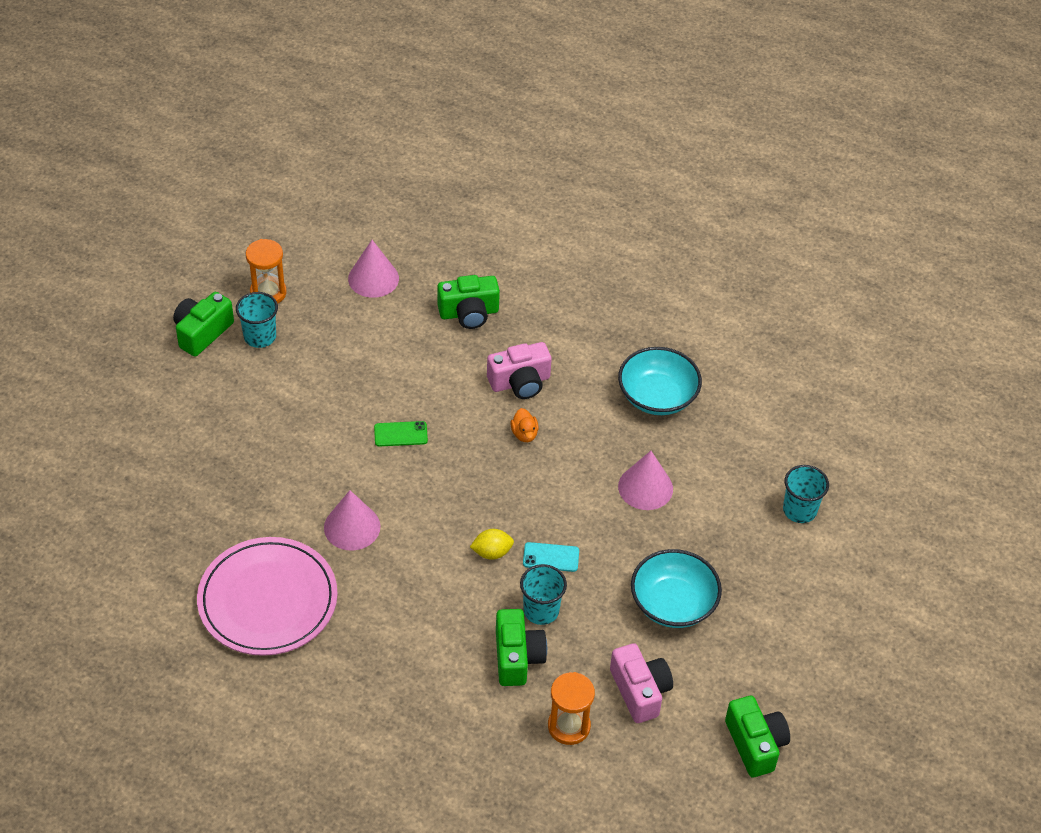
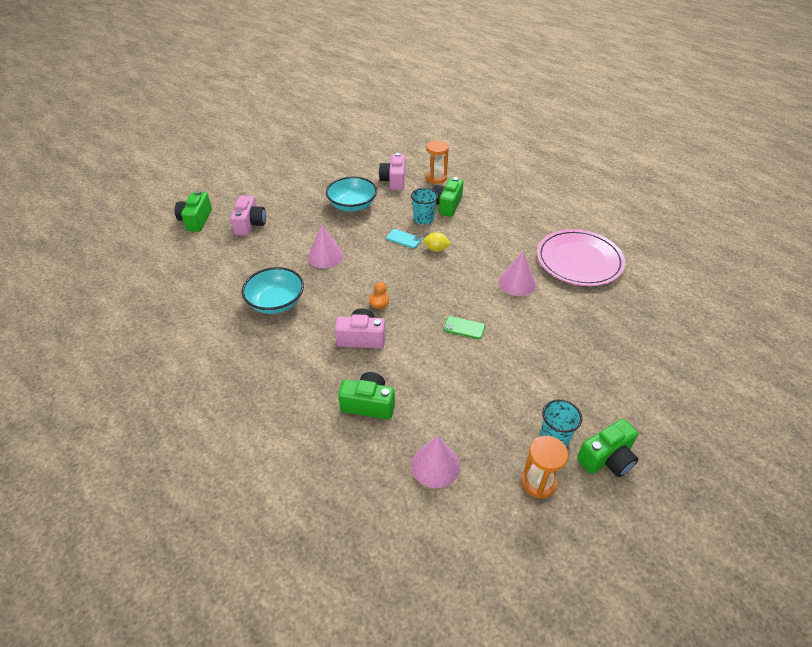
camera: 155 degrees left, 5 degrees down
green camera [725,696,790,777] -> green camera moved to [175,190,212,232]
turquoise cup [783,465,829,523] -> pink camera [230,195,266,236]

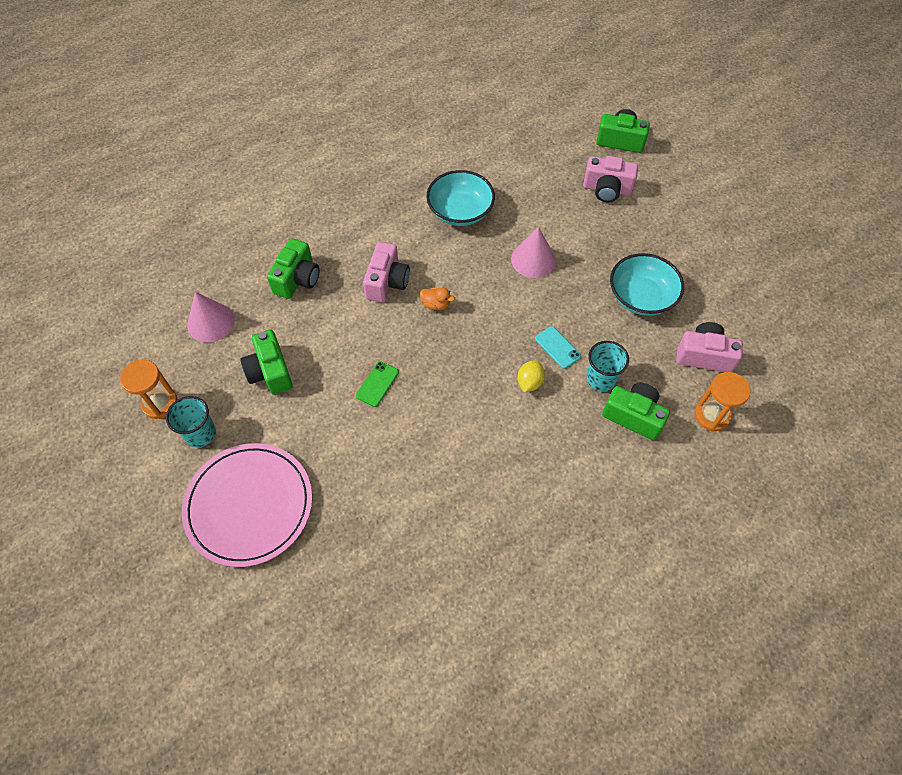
camera: 100 degrees right, 15 degrees up
turquoise phone [386,229,422,249] -> turquoise phone turned 75 degrees counterclockwise [535,326,581,369]
pink cone [498,251,536,296] -> none
pink plate [537,229,625,286] -> pink plate moved to [182,443,312,567]
green camera [577,419,638,477] -> green camera moved to [240,329,293,395]

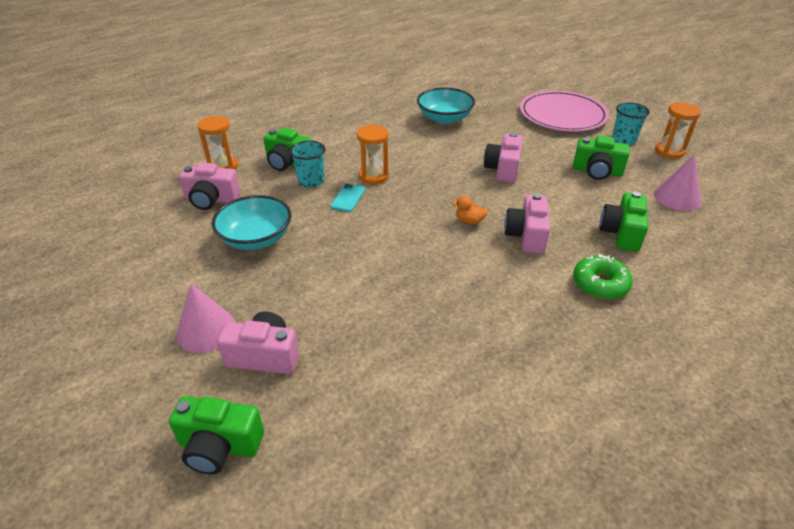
camera: 175 degrees right, 20 degrees down
green camera [240,329,293,395] -> green camera turned 135 degrees clockwise [573,136,630,180]
green phone [356,361,399,407] -> pink camera [484,133,523,183]
turquoise bowl [426,170,495,226] -> turquoise bowl moved to [417,87,475,124]
pink cone [511,227,556,278] -> pink cone moved to [176,284,236,353]
yellow lemon [517,360,545,393] -> orange hourglass [357,125,389,185]
turquoise phone [535,326,581,369] -> turquoise phone turned 60 degrees clockwise [330,183,365,212]
none -> green donut [573,254,633,299]

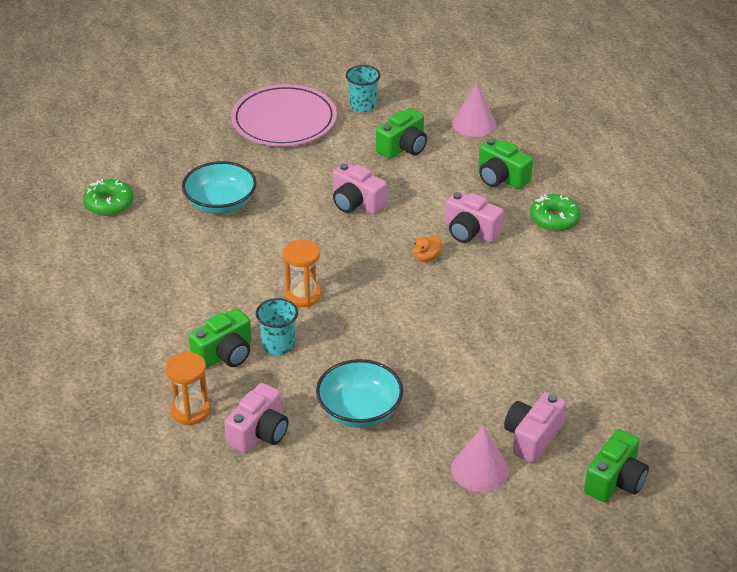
camera: 65 degrees left, 0 degrees up
turquoise phone [330,183,365,212] -> none
orange hourglass [655,102,701,159] -> none
none -> green donut [83,179,133,216]

